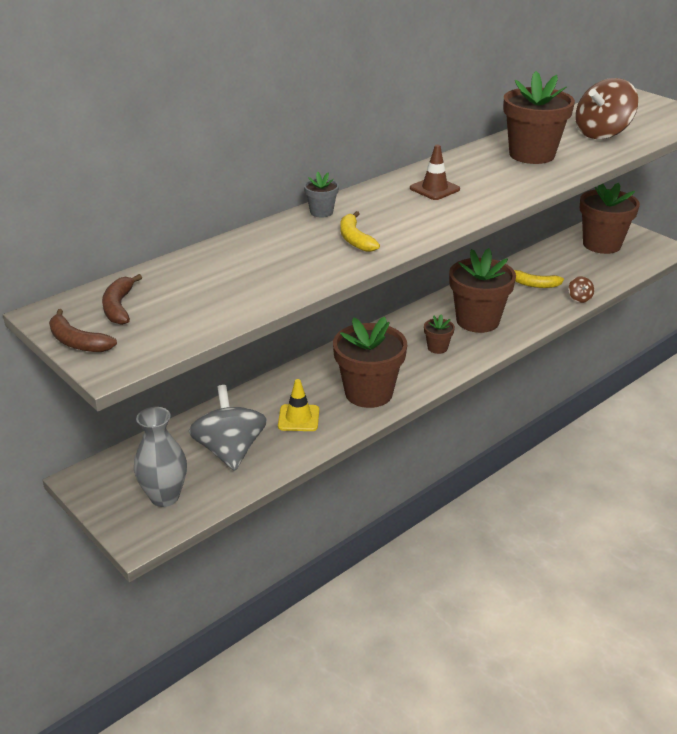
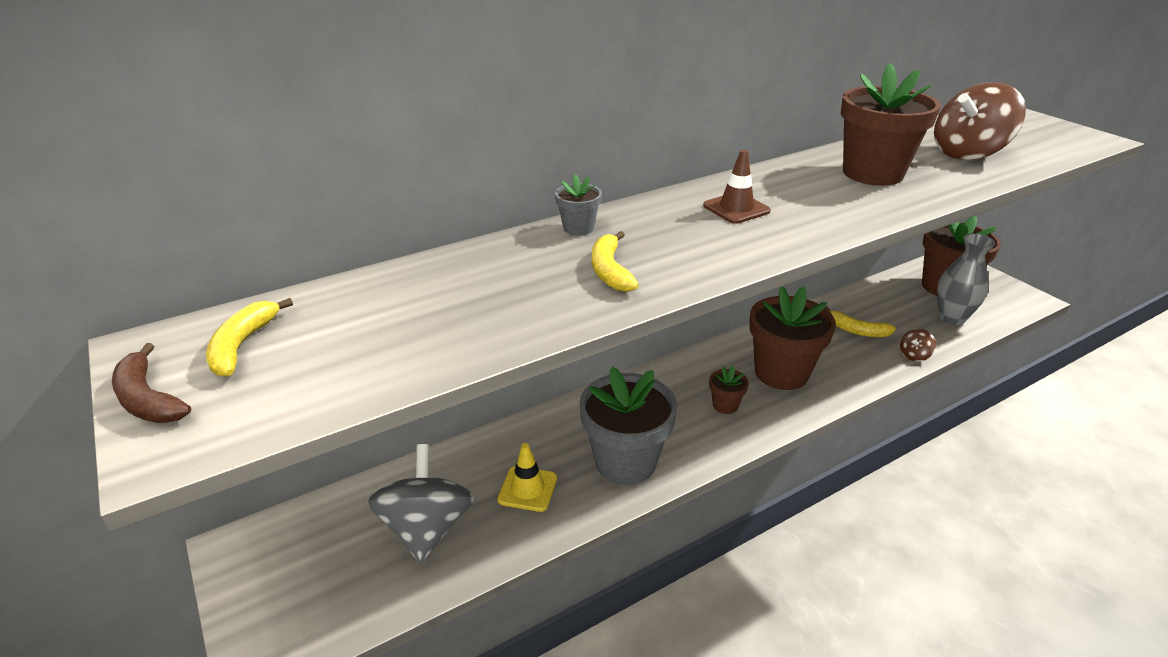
camera: 10 degrees right, 0 degrees up
brown banana [102,274,142,325] -> yellow banana [206,298,293,377]
grey vase [134,407,187,507] -> grey vase moved to [937,233,996,325]
brown flower pot [333,317,407,408] -> grey flower pot [580,366,678,485]
brown spinning top [569,276,594,303] -> brown spinning top turned 45 degrees clockwise [900,329,936,362]

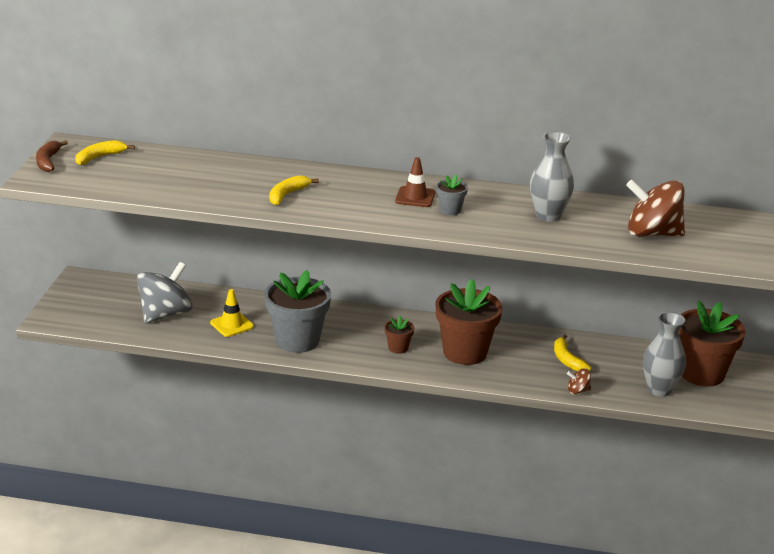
camera: 40 degrees right, 5 degrees down
grey flower pot [555,174,602,236] -> grey flower pot moved to [436,174,468,215]
brown flower pot [841,63,941,186] -> grey vase [530,132,574,222]

